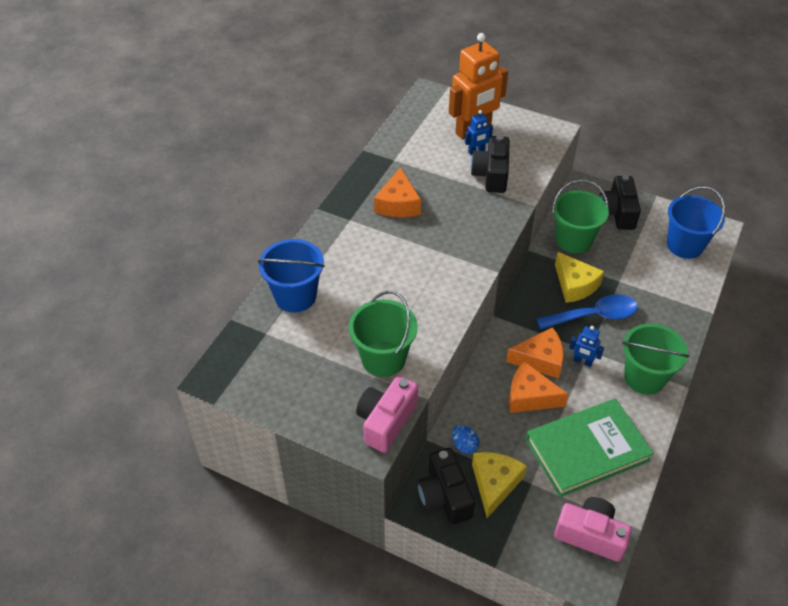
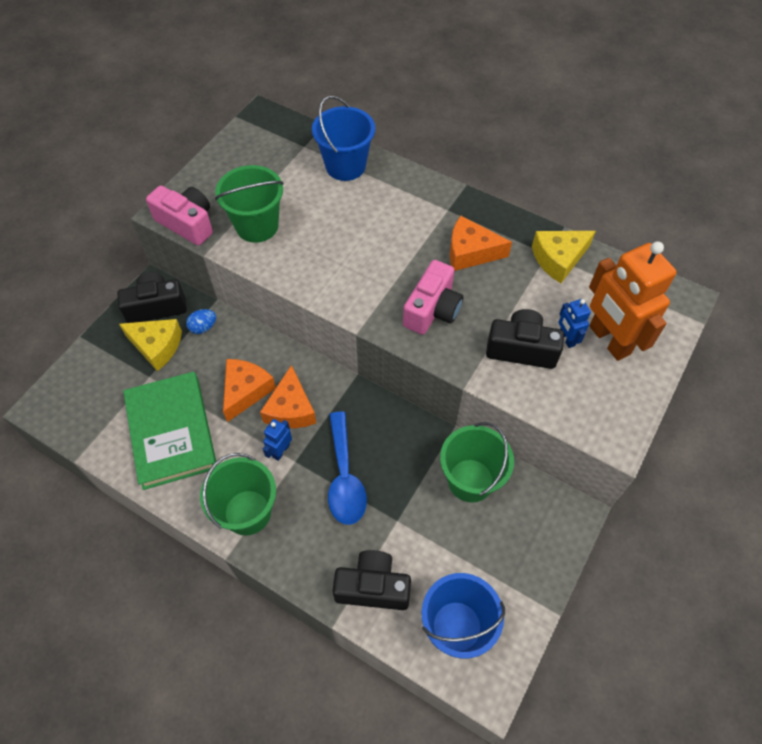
camera: 95 degrees right, 10 degrees up
pink camera [554,497,632,562] -> pink camera moved to [403,260,463,335]
yellow cheese [555,252,604,303] -> yellow cheese moved to [532,231,596,283]
black camera [599,175,641,230] -> black camera moved to [333,550,411,610]

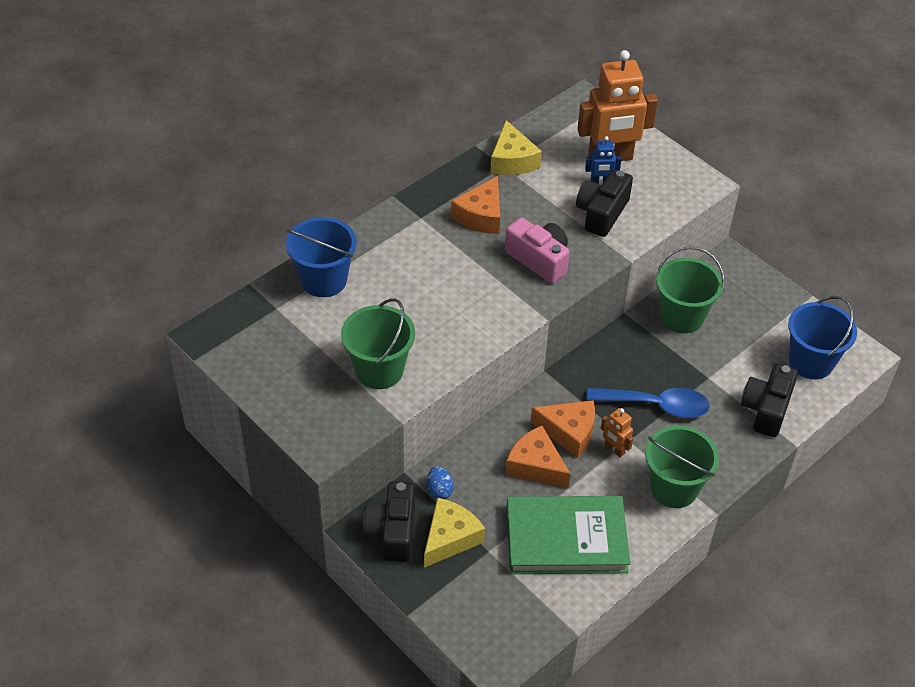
camera: 75 degrees left, 10 degrees down
pink camera [146,185,213,246] -> none
blue robot [263,419,292,461] -> orange robot [601,408,633,457]

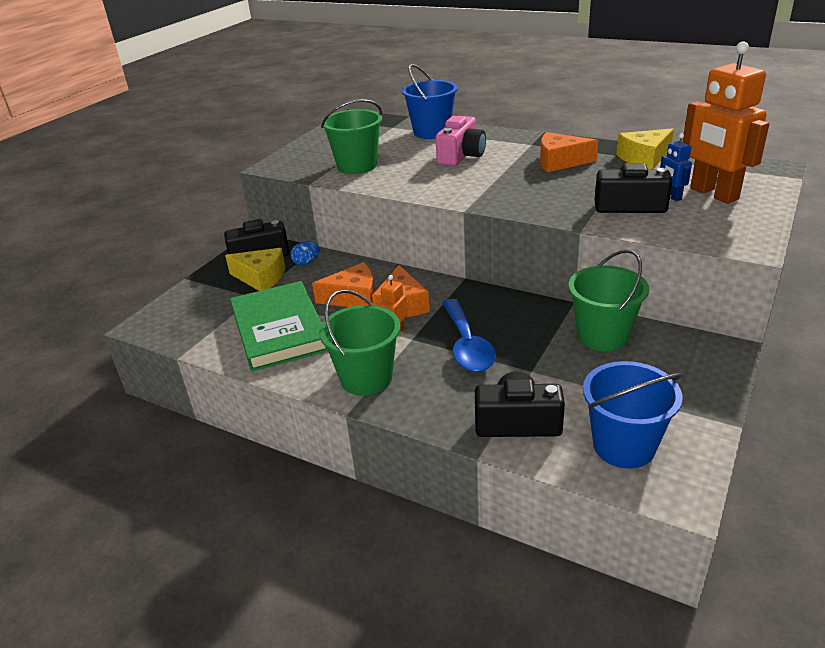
camera: 75 degrees right, 15 degrees down
pink camera [505,218,570,284] -> pink camera moved to [436,116,486,166]
orange cheese [505,426,571,488] -> orange cheese turned 60 degrees clockwise [312,262,375,307]

